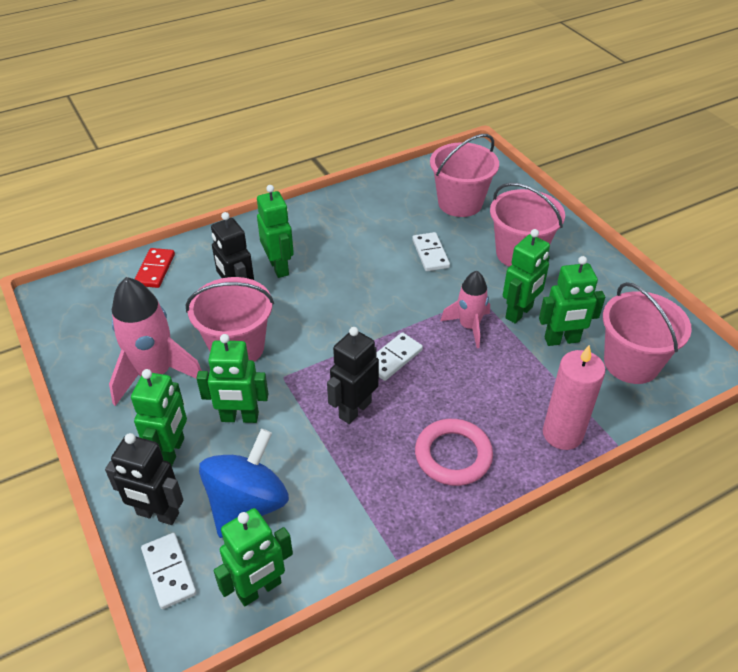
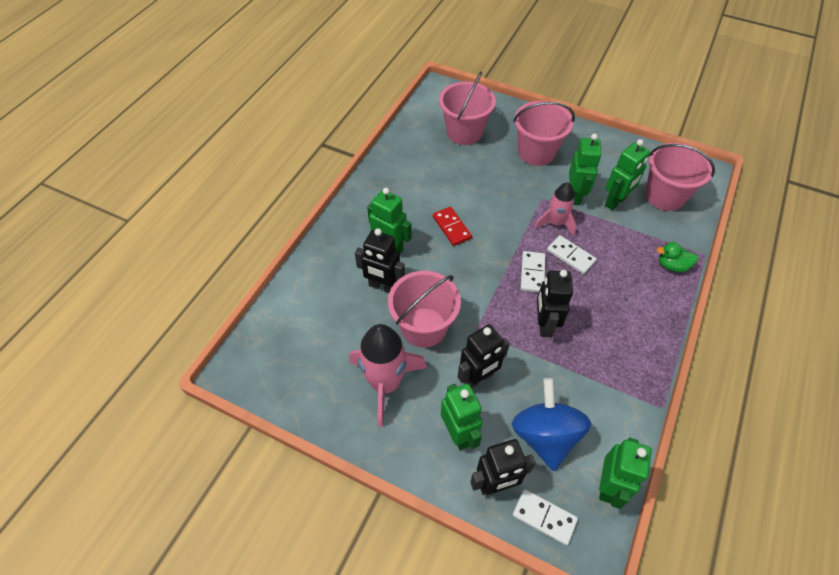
camera: 35 degrees left, 10 degrees up
red domino [135,248,175,288] -> red domino moved to [433,207,472,246]
green robot [196,334,268,423] -> black robot [458,324,510,388]
white domino [412,232,450,271] -> white domino moved to [547,235,597,274]
pink ring [415,419,493,486] -> none
pink candle [543,345,605,450] -> green duck [657,242,698,272]

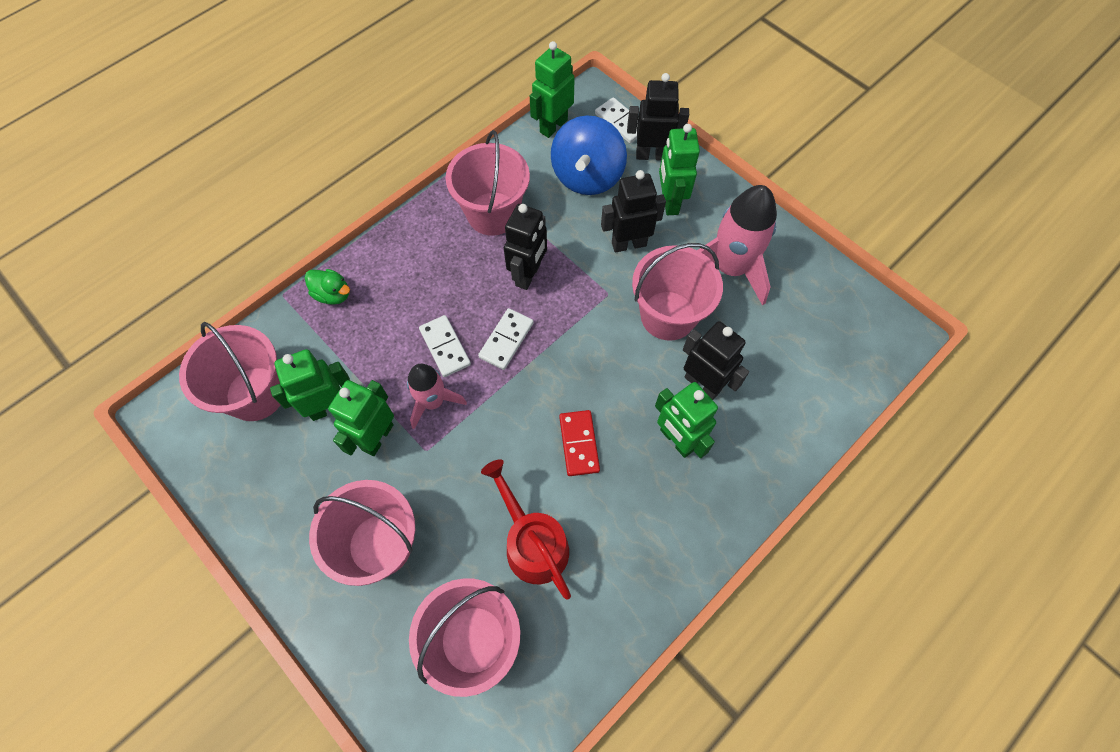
camera: 160 degrees left, 10 degrees up
none -> pink bucket [446,130,530,236]
none -> red watering can [481,459,571,599]

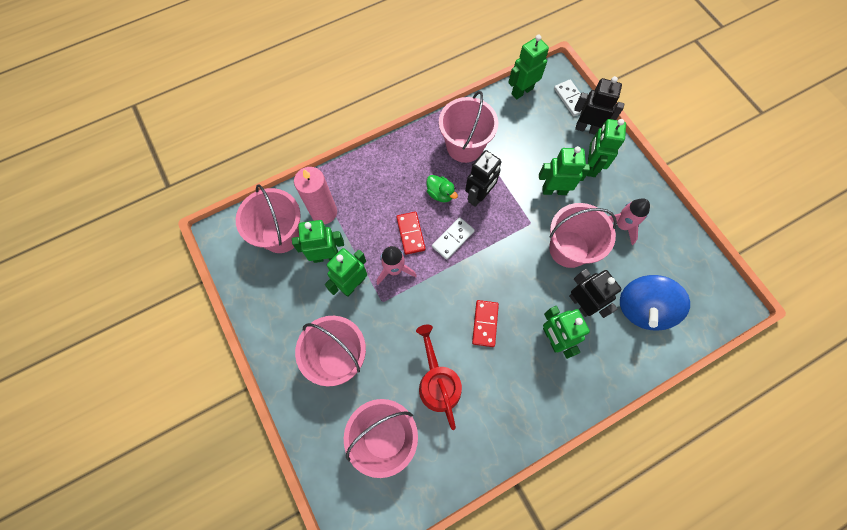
camera: 15 degrees right, 5 degrees up
green duck [305,269,350,305] -> green duck moved to [426,175,458,202]
white domino [419,315,471,377] -> red domino [396,212,426,255]
blue spinning top [551,115,627,195] -> blue spinning top moved to [620,275,690,331]
black robot [601,170,666,252] -> green robot [539,146,590,195]
pink rocket [697,185,777,305] -> pink rocket [608,198,650,245], size x0.61
none -> pink candle [294,167,337,224]

